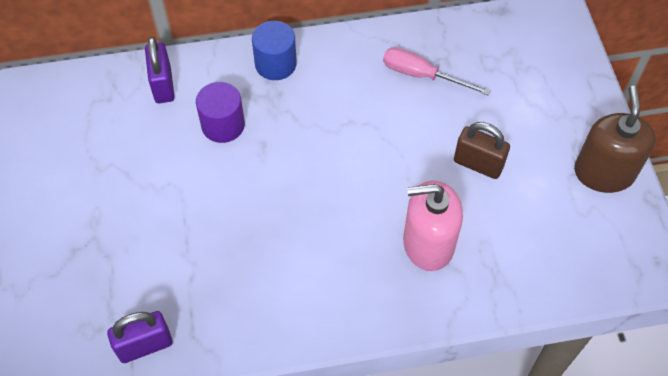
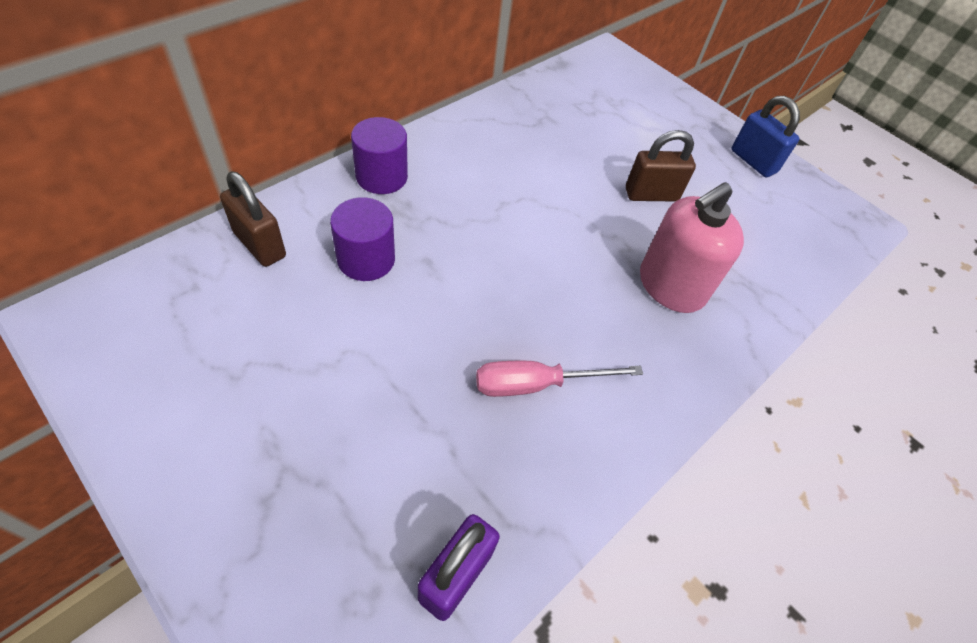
camera: 40 degrees left, 5 degrees down
purple padlock [145,37,175,103] -> brown padlock [220,171,286,267]
blue cylinder [252,21,297,80] -> purple cylinder [351,117,408,194]
pink screwdriver [383,47,491,96] -> pink screwdriver moved to [476,361,643,397]
brown soap dispenser [574,86,656,193] -> blue padlock [731,96,800,177]

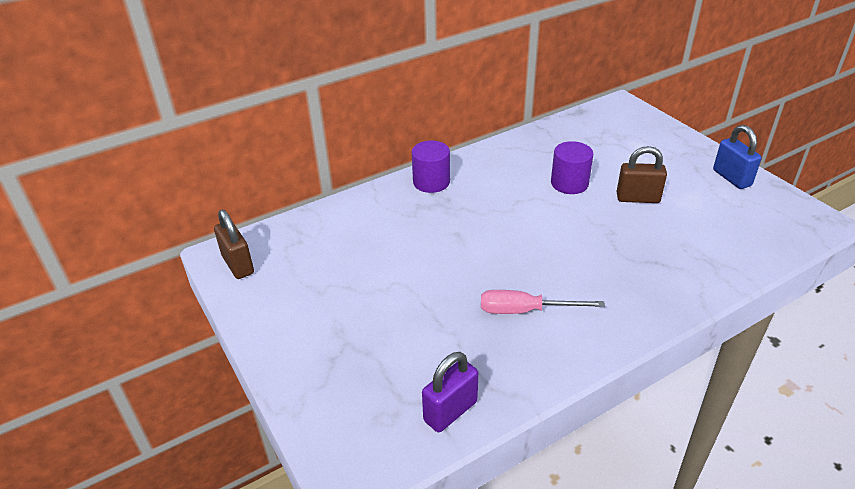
camera: 20 degrees right, 15 degrees down
brown padlock [220,171,286,267] -> brown padlock moved to [214,210,254,279]
purple cylinder [330,197,395,281] -> purple cylinder moved to [551,141,593,194]
pink soap dispenser [640,182,744,313] -> none

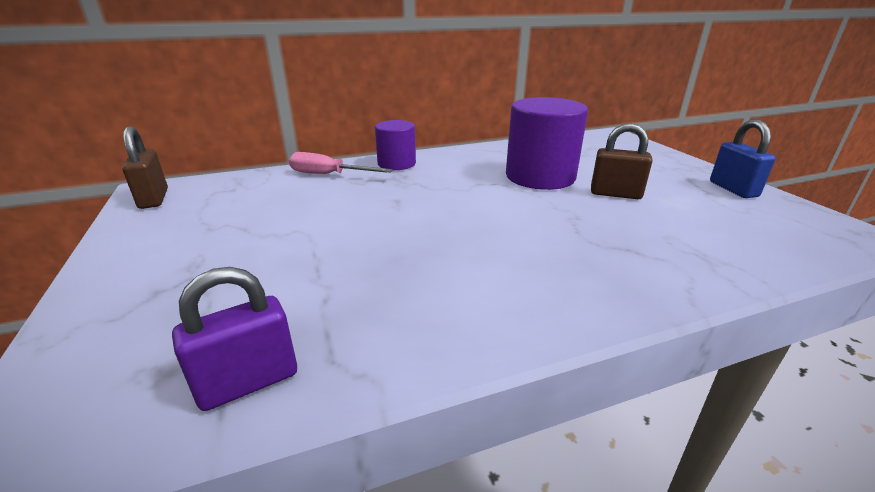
camera: 10 degrees right, 10 degrees down
pink screwdriver [481,290,605,314] -> pink screwdriver moved to [289,152,393,174]
purple cylinder [551,141,593,194] -> purple cylinder [506,97,588,190], size x1.68

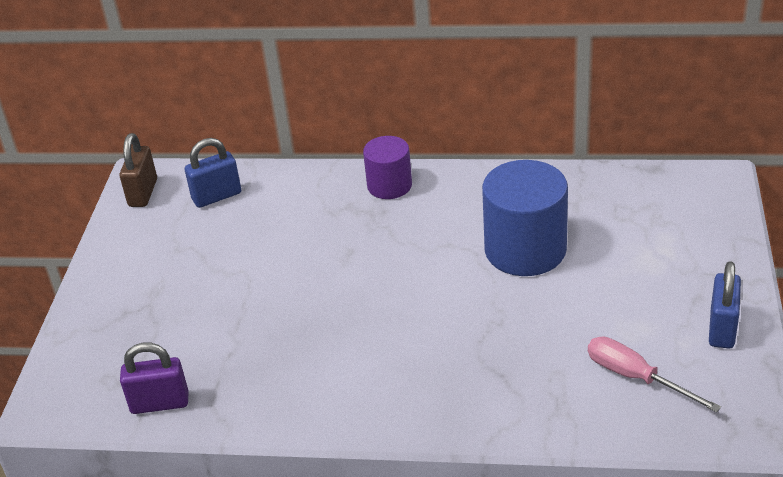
camera: 30 degrees right, 10 degrees up
pink screwdriver [289,152,393,174] -> pink screwdriver moved to [588,337,721,413]
purple cylinder [506,97,588,190] -> blue cylinder [482,160,568,276]
brown padlock [591,123,652,199] -> none
none -> blue padlock [185,138,241,208]

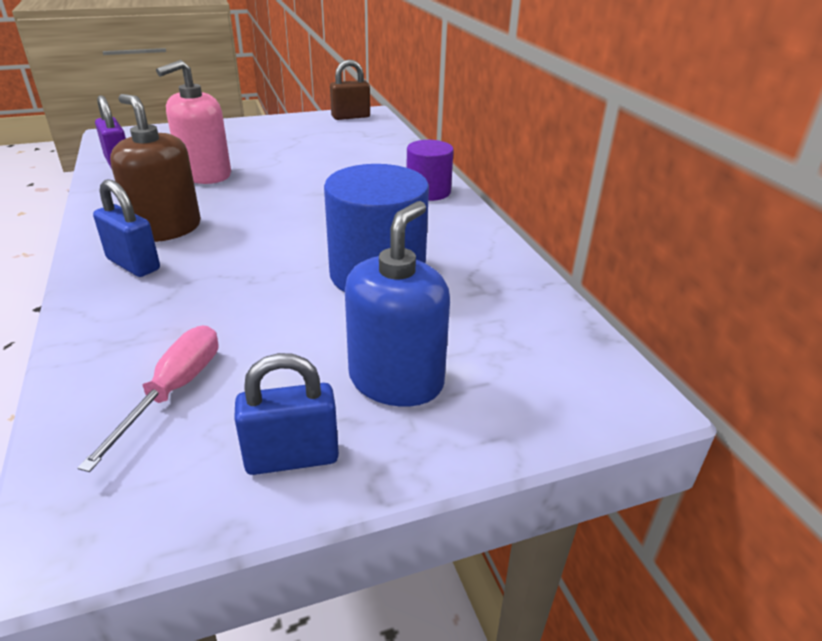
camera: 60 degrees right, 5 degrees down
blue padlock [185,138,241,208] -> blue padlock moved to [93,179,160,277]
none -> brown soap dispenser [110,94,201,242]
none -> pink soap dispenser [156,60,231,184]
none -> blue soap dispenser [345,201,450,407]

